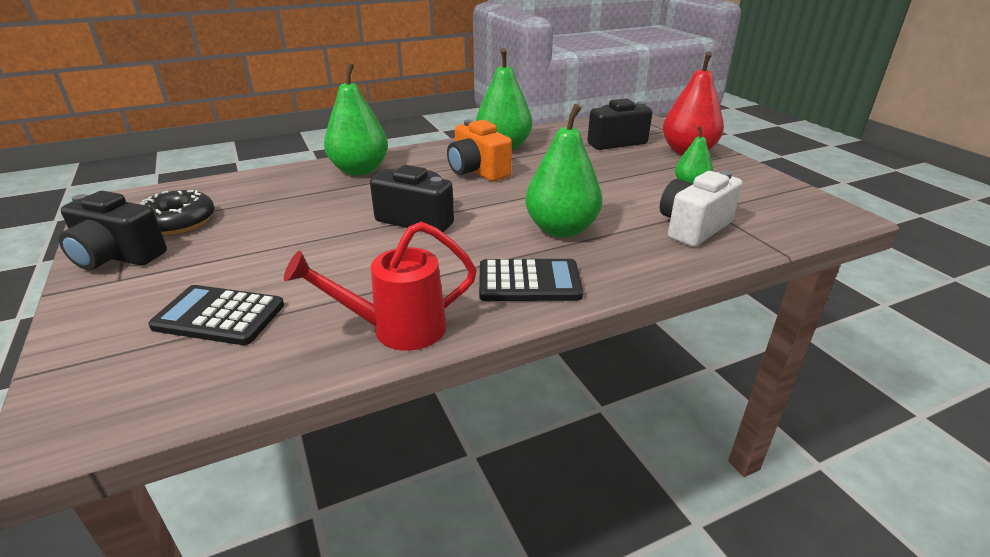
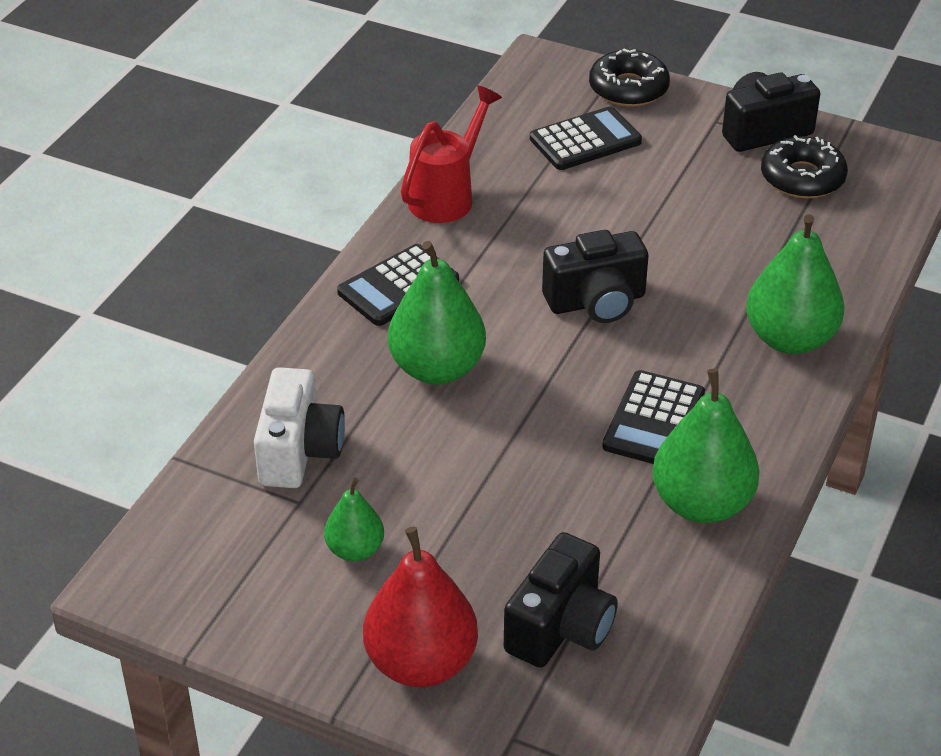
camera: 140 degrees right, 10 degrees up
orange camera [447,120,512,181] -> black calculator [602,370,705,464]
none -> black donut [589,48,670,107]

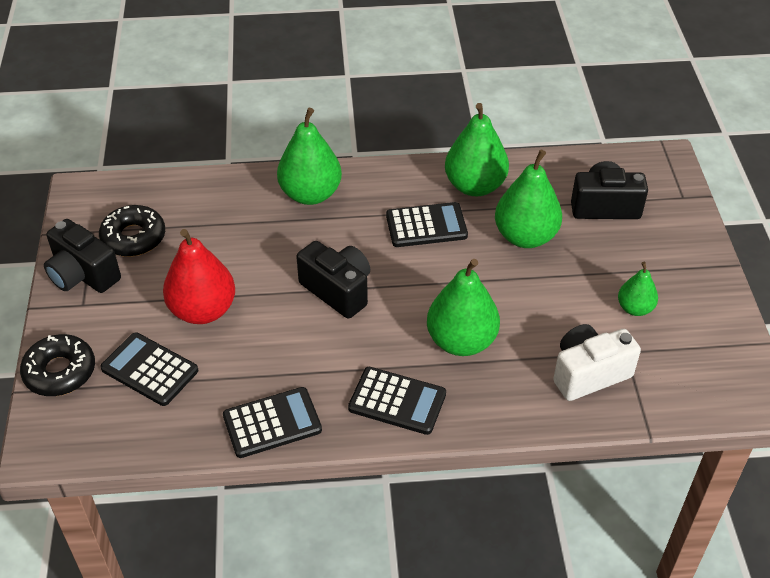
camera: 120 degrees left, 5 degrees up
red pear [363,526,478,687] -> red pear moved to [163,229,235,324]
red watering can [401,86,502,223] -> black calculator [223,387,322,458]
none -> green pear [495,150,562,248]

